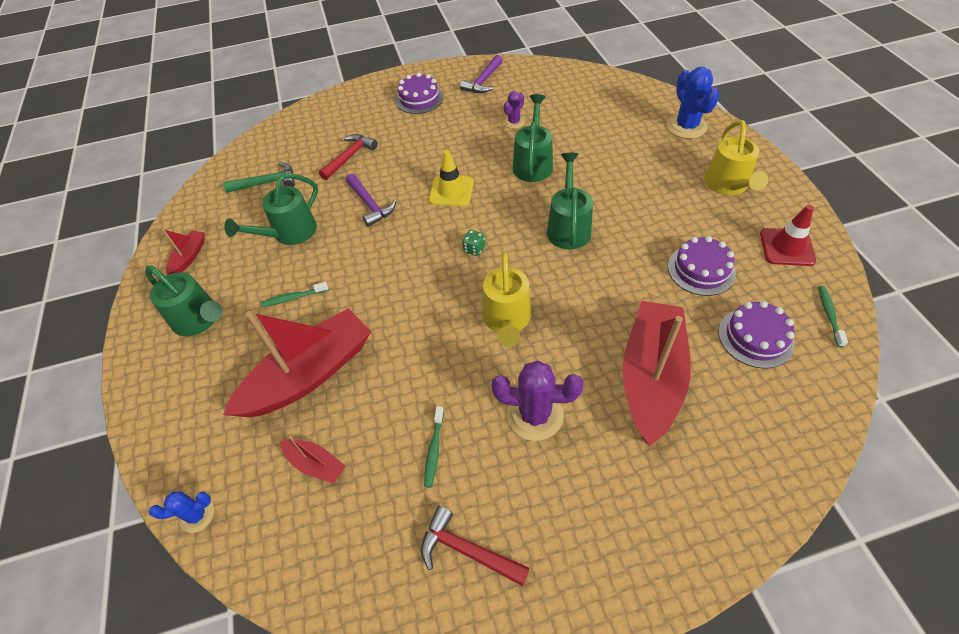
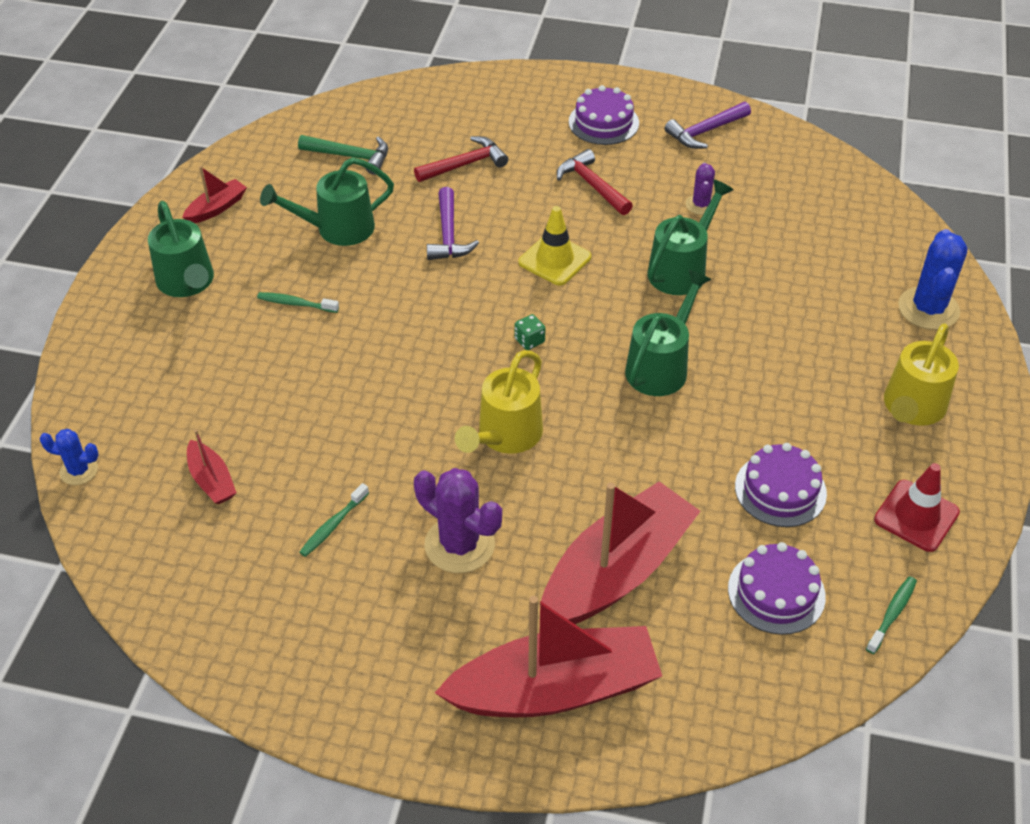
camera: 25 degrees right, 5 degrees down
red boat [223,308,371,417] -> red boat moved to [435,596,662,717]
red hammer [421,506,530,586] -> red hammer moved to [557,149,633,215]
purple cactus [504,91,525,129] -> purple cactus turned 60 degrees counterclockwise [685,163,715,215]

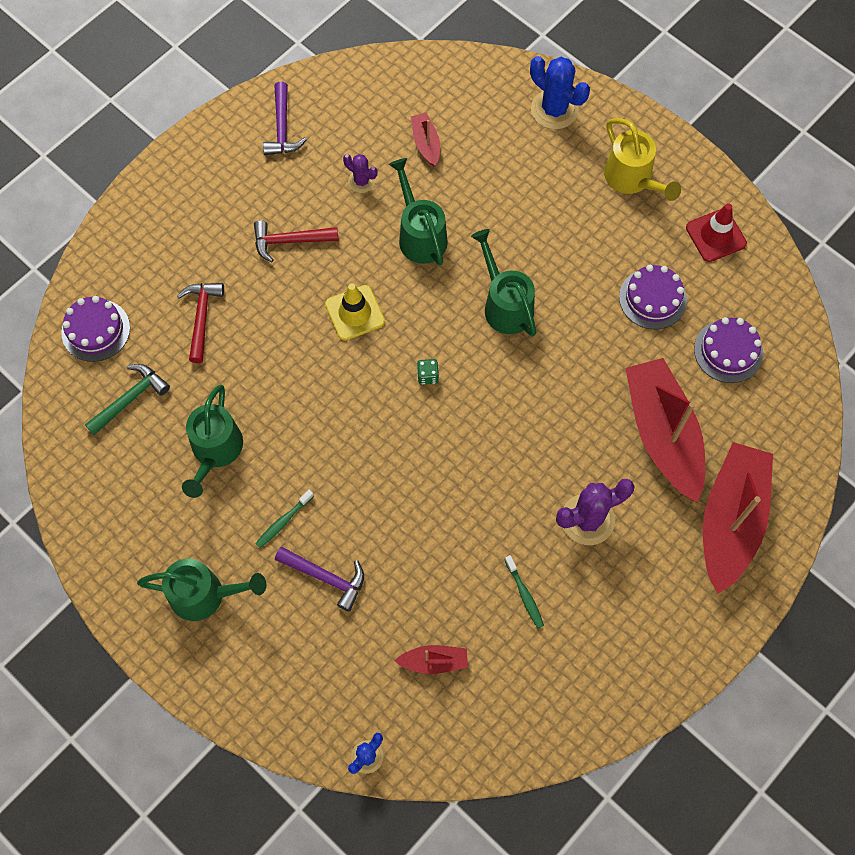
camera: 60 degrees left, 20 degrees up
red boat [182,166,247,223] -> red boat moved to [411,113,440,167]
purple hammer [427,187,479,260] -> purple hammer moved to [275,547,364,612]
yellow watering can [455,350,543,454] -> none
purple cake [569,85,639,145] -> purple cake moved to [61,296,130,362]
green toothbrush [866,576,917,654] -> none

